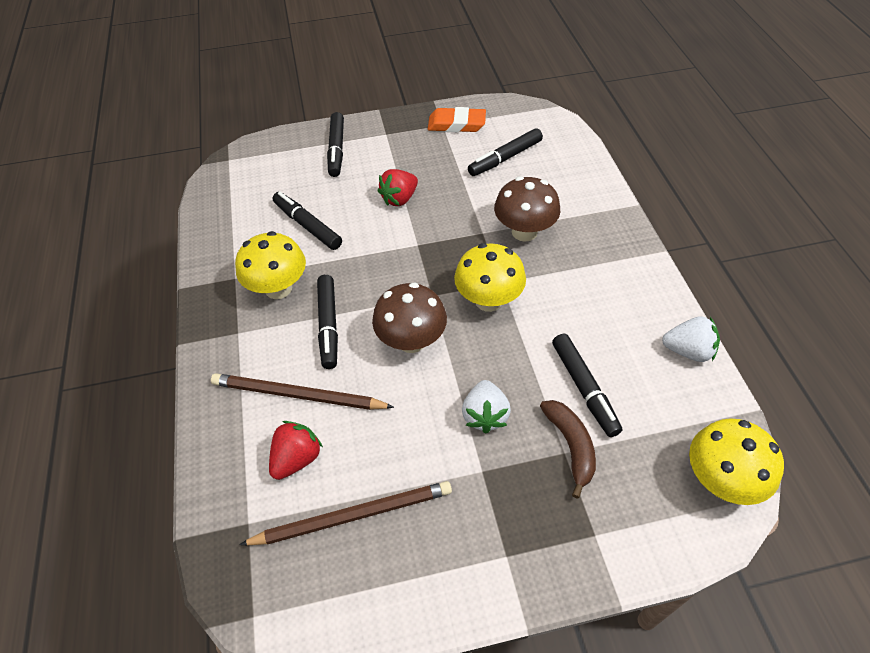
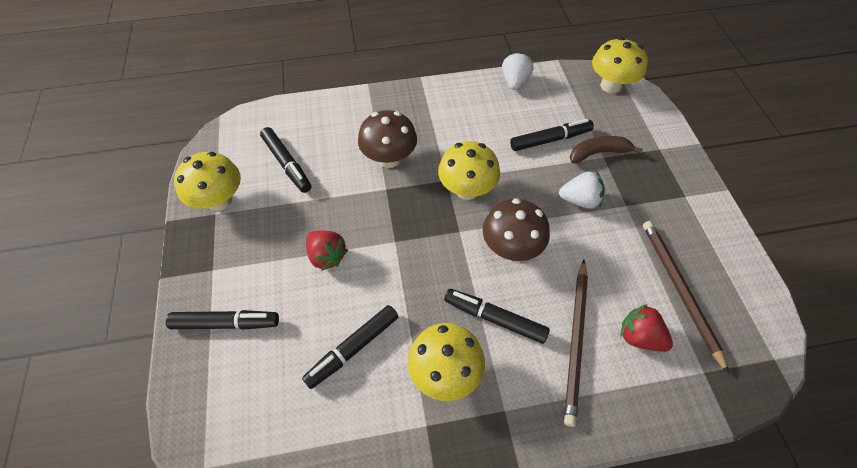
camera: 90 degrees left, 5 degrees up
black marker [317,275,338,369] -> black marker turned 150 degrees counterclockwise [444,289,550,344]
orange eraser [428,107,486,132] -> yellow mushroom [174,152,241,211]

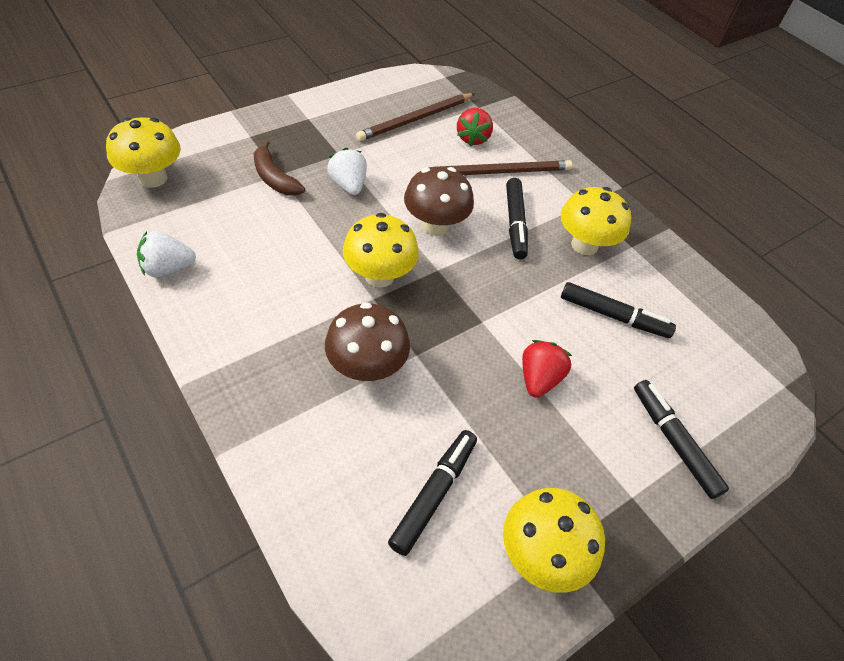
camera: 120 degrees left, 5 degrees down
black marker [510,119,594,151] -> none

